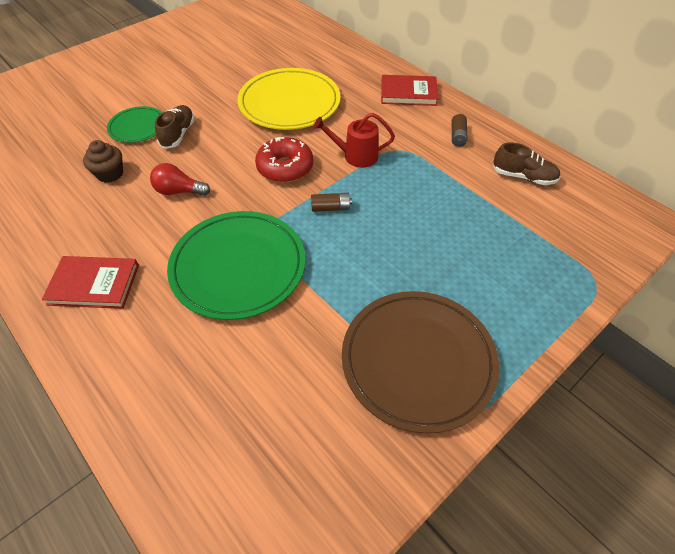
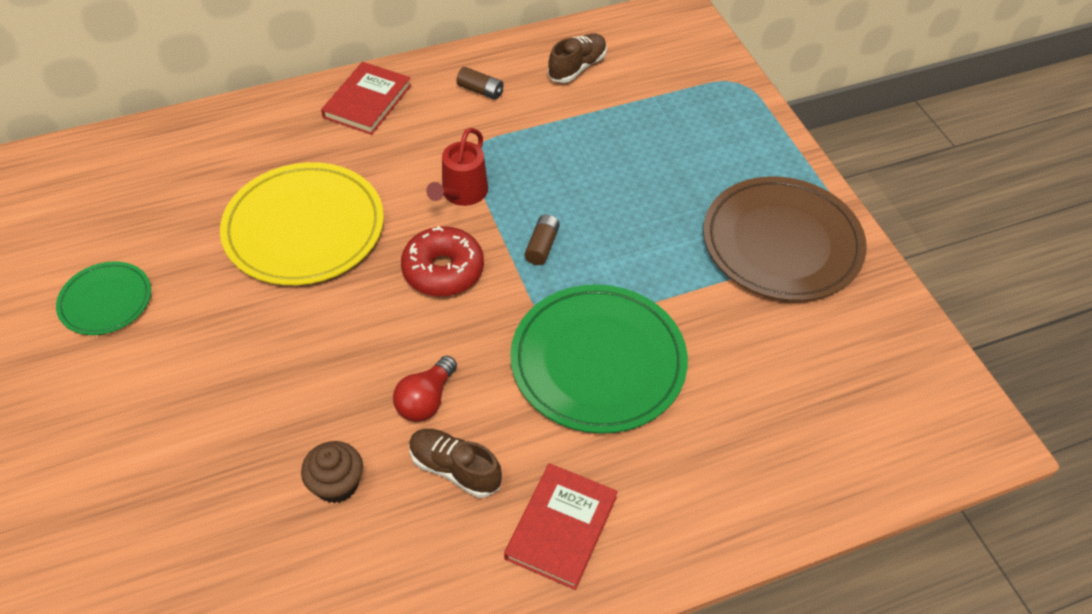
camera: 70 degrees left, 0 degrees up
green plate [107,106,163,143] -> green plate moved to [56,261,151,335]
brown shoe [155,105,195,149] -> brown shoe moved to [409,429,502,498]

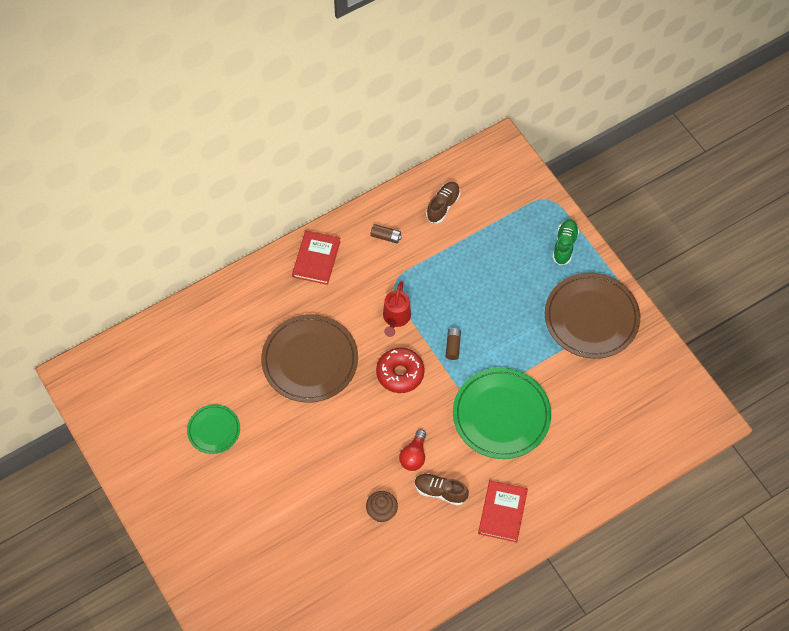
camera: 10 degrees left, 10 degrees up
yellow plate [220,162,384,285] -> brown plate [261,314,358,403]
none -> green shoe [553,219,579,265]

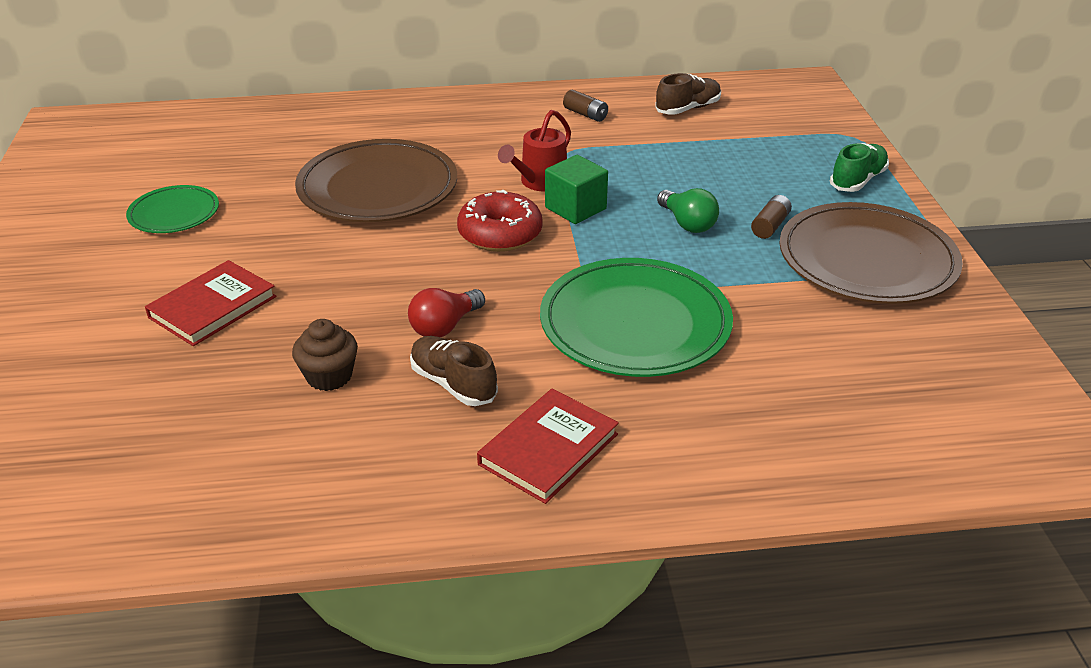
camera: 25 degrees right, 25 degrees down
red book [292,231,341,285] -> red book moved to [145,260,276,346]
brown battery [446,328,461,360] -> brown battery moved to [751,195,792,239]
none -> green cube [545,155,608,224]
none -> green light bulb [657,188,719,233]

